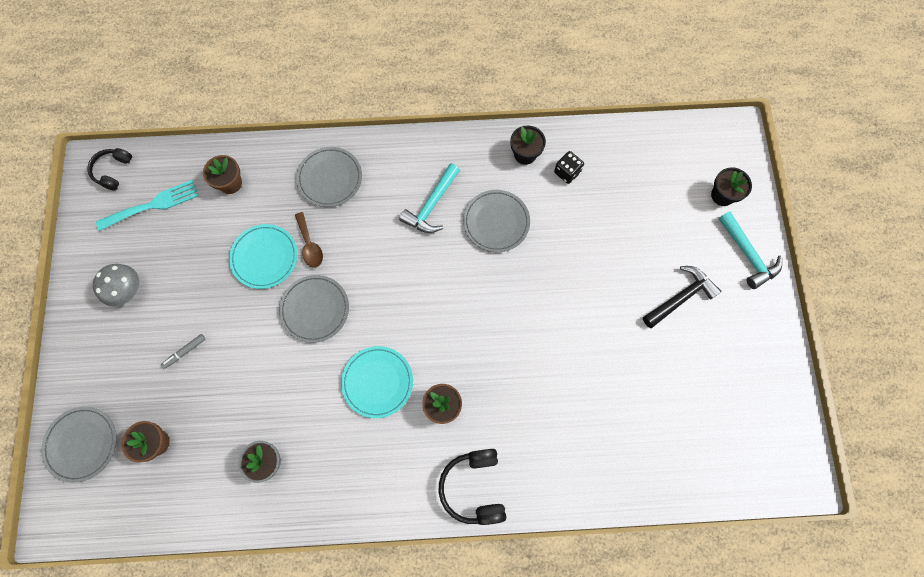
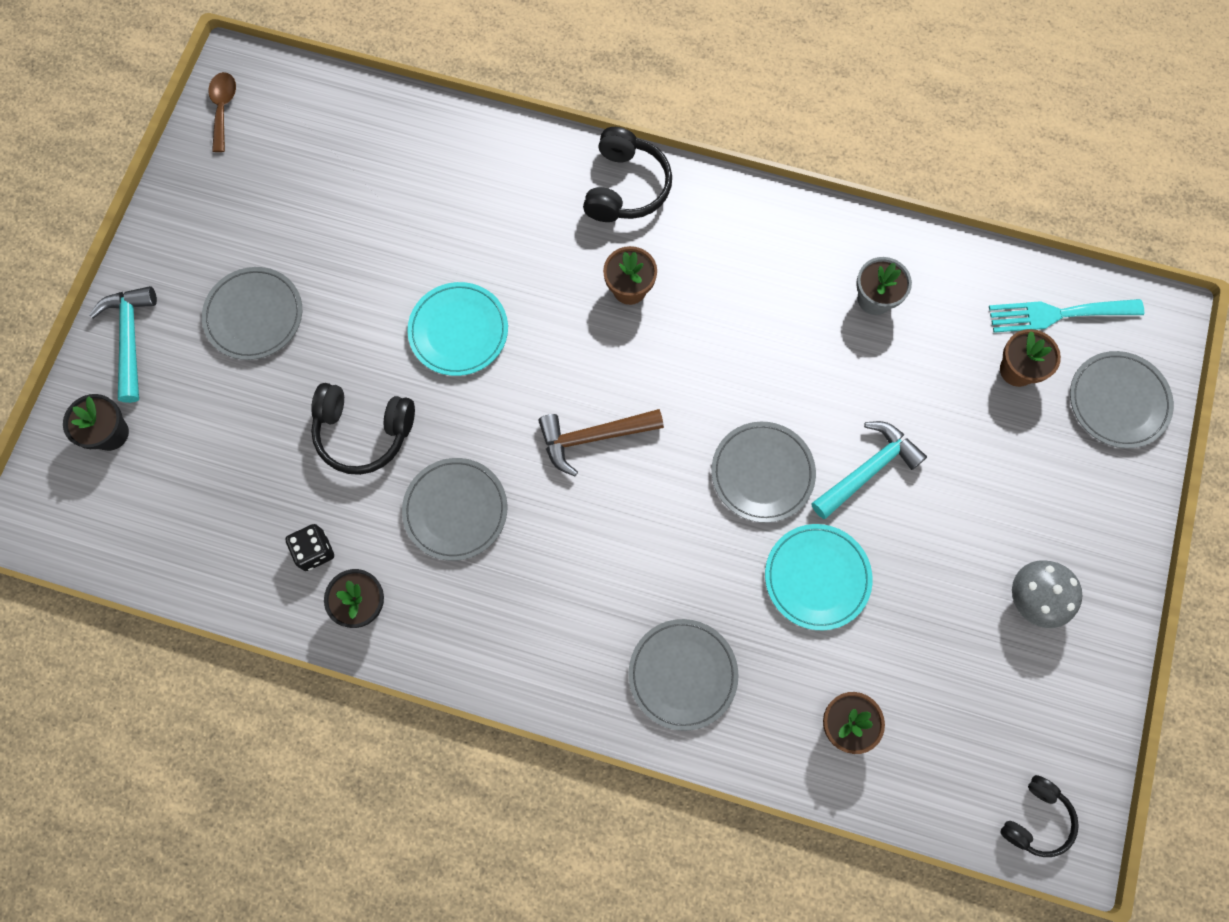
camera: 160 degrees left, 0 degrees up
turquoise fork [96,180,199,231] -> turquoise fork moved to [989,299,1144,333]
grey marker [161,334,205,369] -> none
brown spoon [295,212,323,268] -> brown spoon moved to [208,72,236,152]
turquoise plate [341,346,413,418] -> turquoise plate moved to [407,282,508,376]
turquoise hammer [399,163,460,233] -> turquoise hammer moved to [811,421,927,519]
black hammer [643,266,722,328] -> grey plate [202,267,302,360]
none -> black headphones [311,383,415,475]
none -> brown hammer [538,409,664,476]

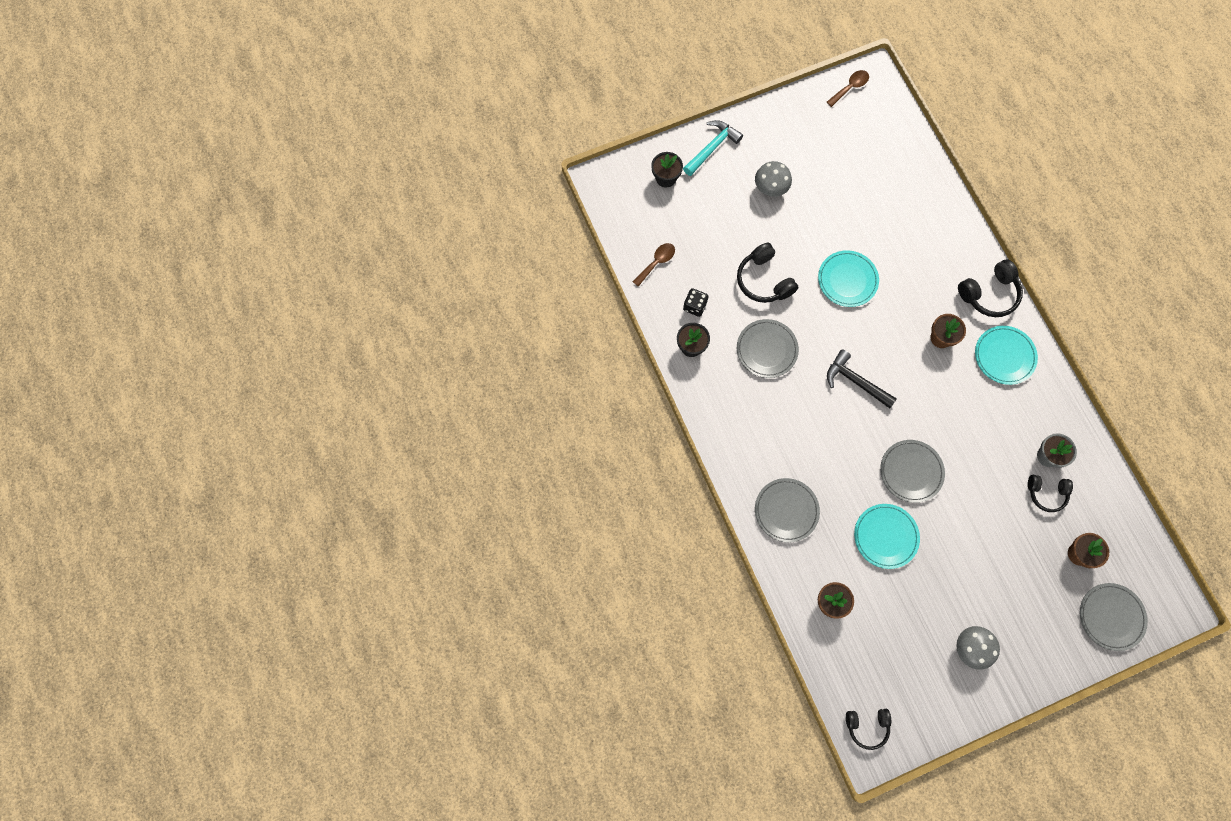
camera: 50 degrees right, 0 degrees up
grey plate [202,267,302,360] -> grey mushroom [755,161,792,197]
brown hammer [538,409,664,476] -> black hammer [827,349,897,408]
turquoise hammer [811,421,927,519] -> none
turquoise fork [989,299,1144,333] -> none
none -> brown spoon [633,243,675,287]
none -> turquoise plate [975,326,1038,385]
none -> black headphones [1028,475,1073,512]

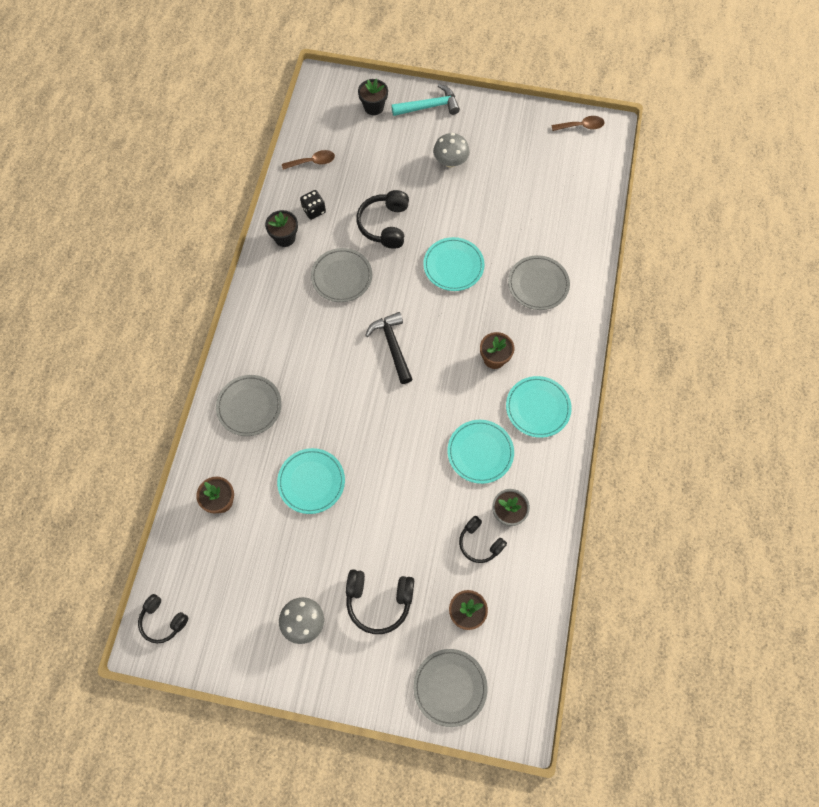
camera: 35 degrees right, 5 degrees down
grey plate [880,440,945,503] -> grey plate moved to [508,255,570,310]
black headphones [958,259,1023,317] -> black headphones moved to [346,569,414,634]
none -> turquoise plate [447,420,514,484]

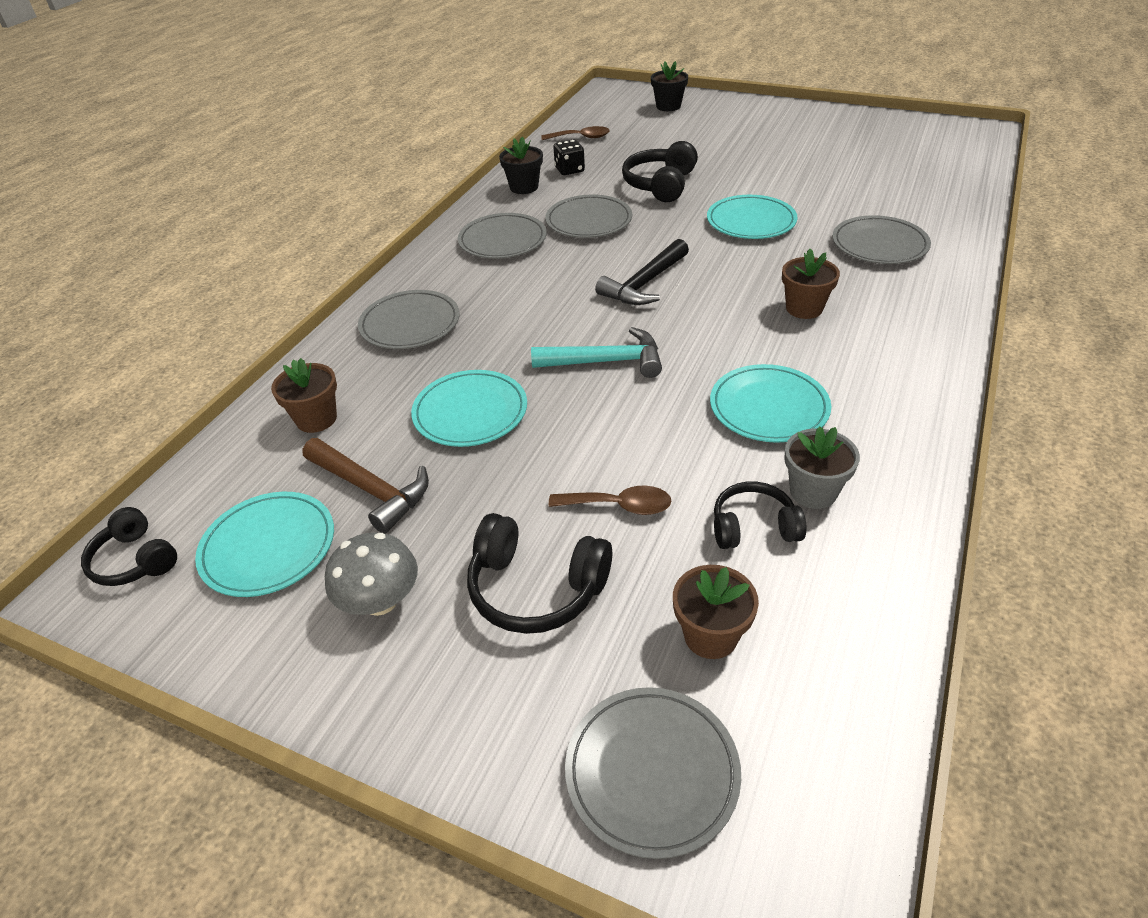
camera: 15 degrees right, 25 degrees down
black hammer [365,312,413,384] -> black hammer turned 135 degrees counterclockwise [595,239,689,305]
turquoise hammer [391,84,460,116] -> turquoise hammer moved to [531,327,662,378]
grey mushroom [433,133,470,168] -> none
black headphones [459,516,507,563] -> black headphones turned 120 degrees clockwise [714,481,807,549]
turquoise plate [506,376,572,438] -> turquoise plate moved to [195,492,334,597]
brown spoon [552,116,604,131] -> brown spoon moved to [549,486,671,515]
none -> brown hammer [303,438,429,534]
none -> grey plate [458,213,547,259]

